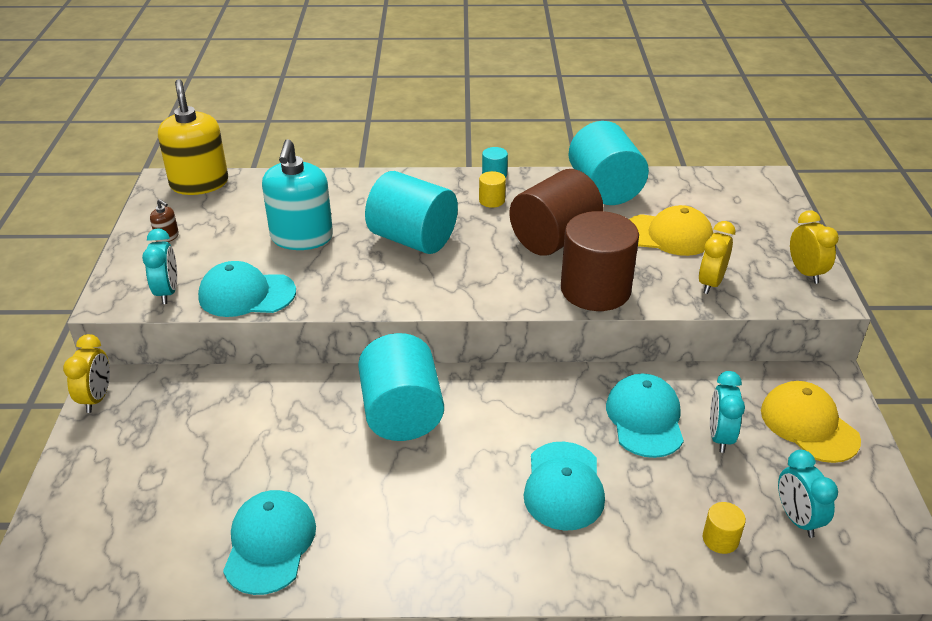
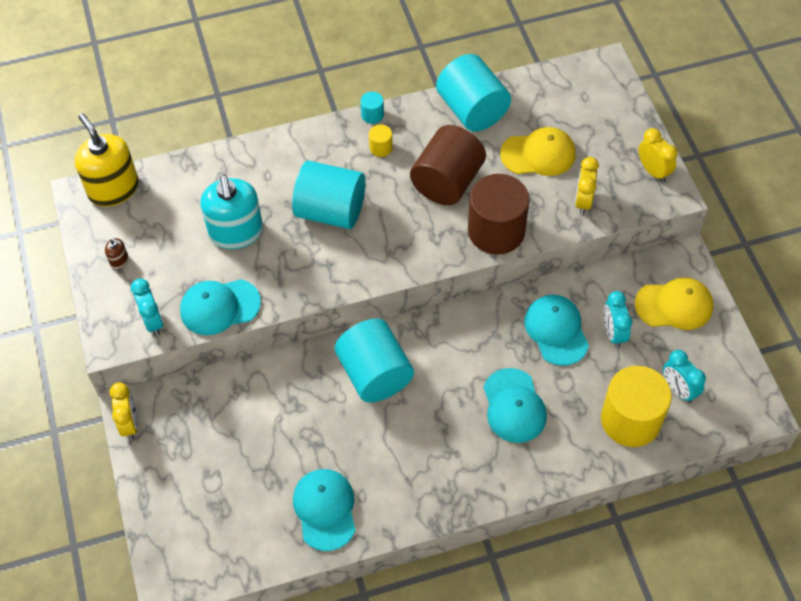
camera: 15 degrees left, 20 degrees up
yellow cylinder [703,502,746,554] -> yellow cylinder [601,366,672,447], size x2.38
yellow cap [761,381,861,463] -> yellow cap turned 135 degrees clockwise [635,277,713,330]

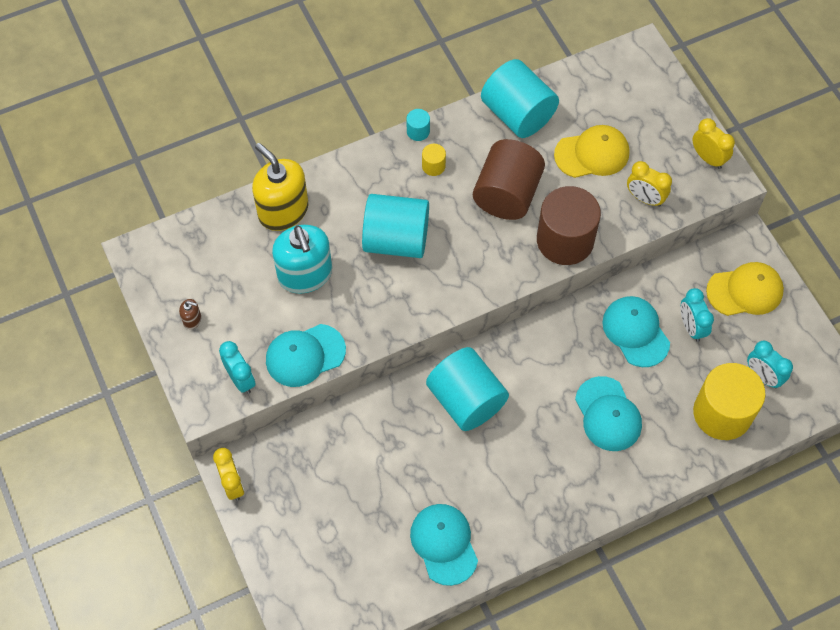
camera: 10 degrees left, 5 degrees up
yellow soap dispenser [75,113,139,207] -> yellow soap dispenser moved to [252,143,308,231]
yellow clock [575,157,599,215] -> yellow clock turned 60 degrees counterclockwise [627,161,672,207]

